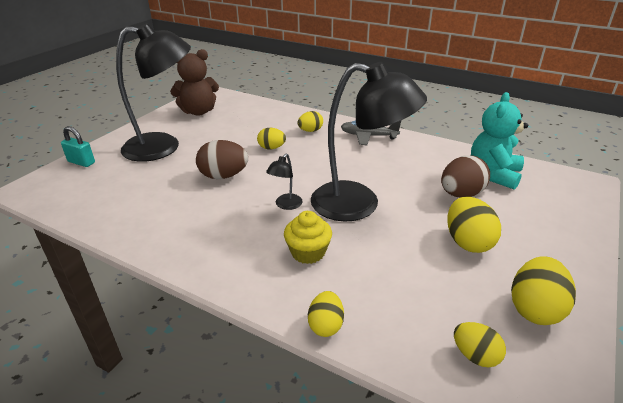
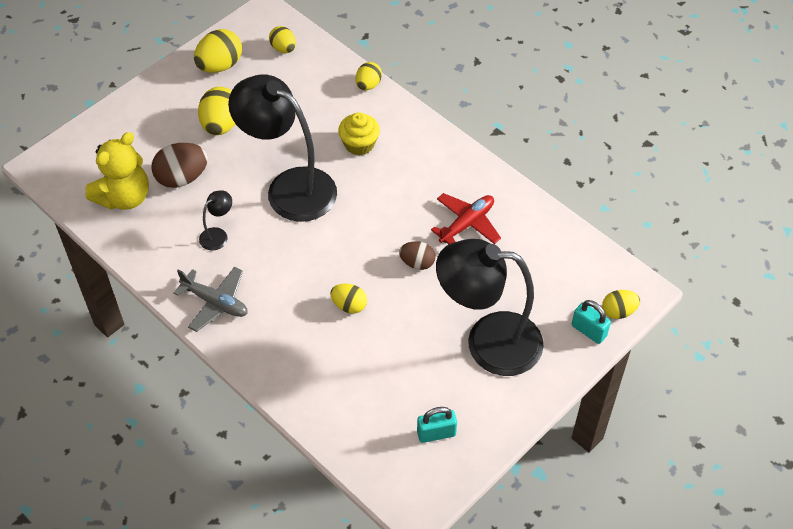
camera: 165 degrees left, 20 degrees up
brown teddy bear [170,49,219,116] -> turquoise padlock [417,407,457,443]
brown egg [196,140,248,179] -> brown egg [399,241,436,270], size x0.62
black lamp [266,154,302,210] -> black lamp moved to [199,190,232,251]
yellow egg [298,111,323,132] -> yellow egg moved to [602,290,640,319]
turquoise teddy bear [471,92,528,190] -> yellow teddy bear [85,132,149,210]
none -> red plane [431,193,501,244]

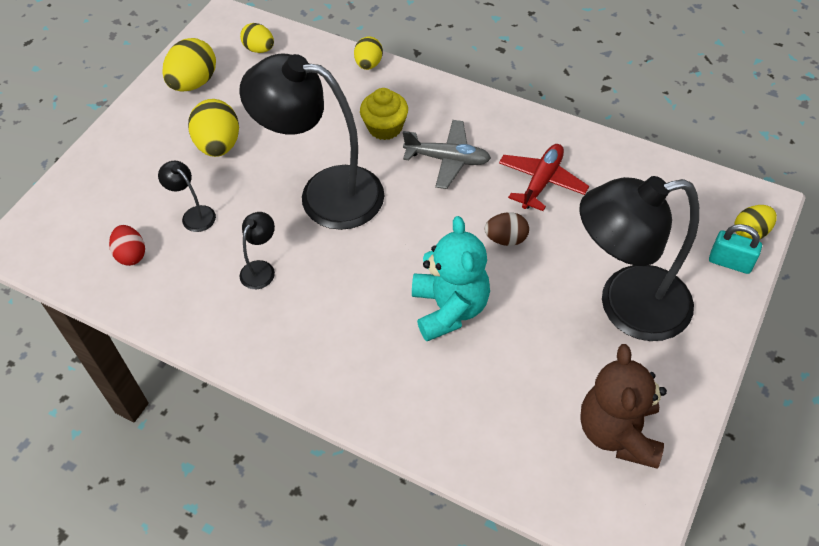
camera: 15 degrees left, 0 degrees up
yellow teddy bear [85,132,149,210] -> red egg [109,225,145,266]
brown egg [151,143,208,188] -> black lamp [158,161,216,232]
grey plane [173,266,248,332] -> grey plane moved to [403,120,491,189]
yellow egg [330,284,367,314] -> turquoise teddy bear [412,216,490,341]
turquoise padlock [417,407,457,443] -> brown teddy bear [581,344,667,469]

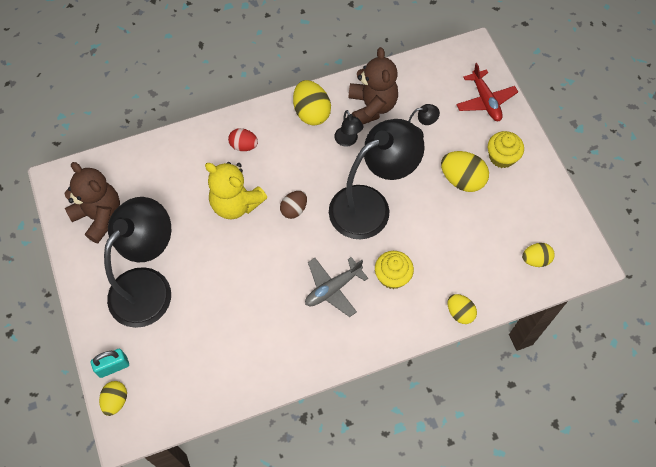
camera: 130 degrees right, 10 degrees up
red egg [109,225,145,266] -> red egg moved to [228,128,258,151]
yellow egg [162,38,216,92] -> yellow egg moved to [293,80,331,125]
turquoise teddy bear [412,216,490,341] -> yellow teddy bear [205,162,268,219]
brown egg [485,212,529,246] -> brown egg moved to [280,191,307,219]
red plane [499,144,589,211] -> red plane moved to [456,63,518,121]
none -> brown teddy bear [349,47,398,124]
none -> yellow cupcake [488,131,524,168]

